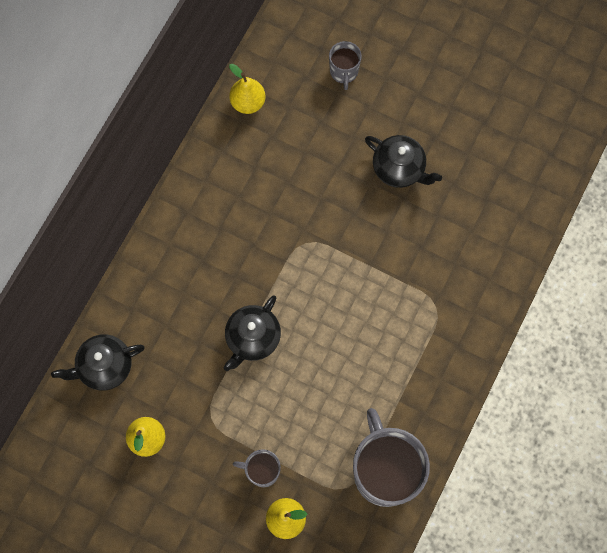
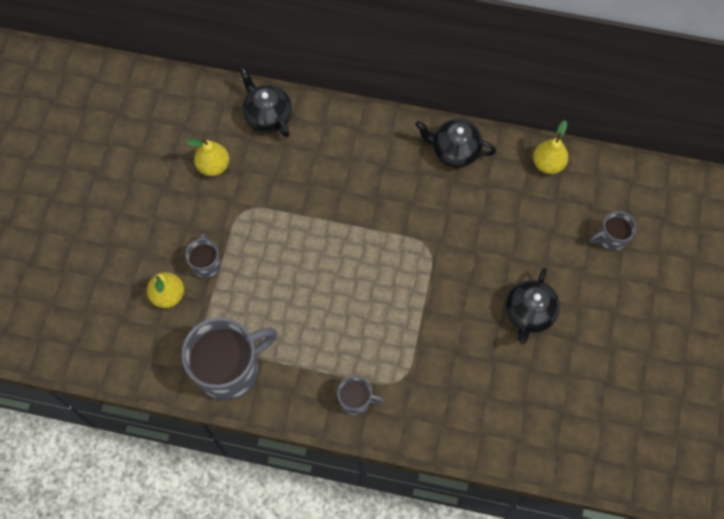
camera: 75 degrees right, 5 degrees down
black teapot [224,295,281,371] -> black teapot moved to [415,119,496,168]
none -> grey mug [337,376,384,415]

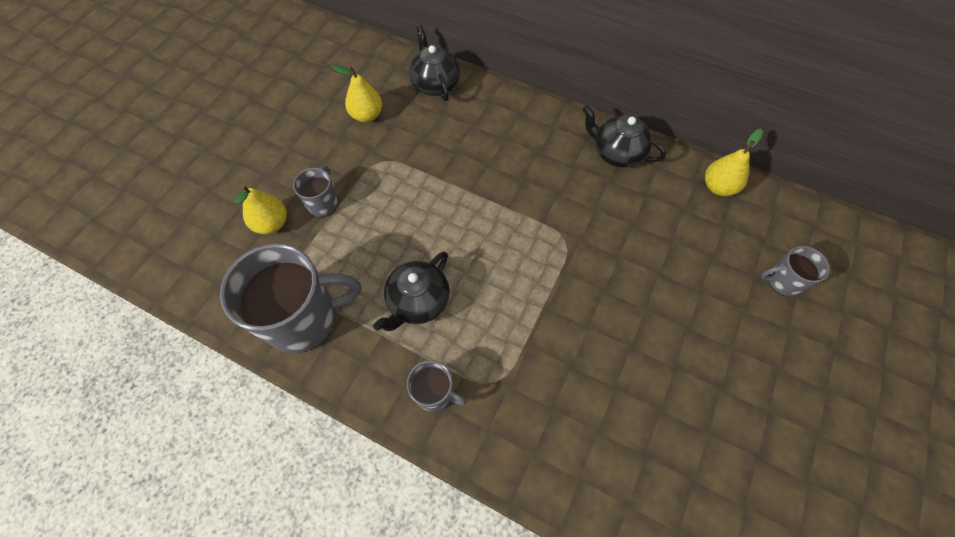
camera: 15 degrees right, 5 degrees down
black teapot [505,268,560,345] -> black teapot moved to [373,252,450,331]

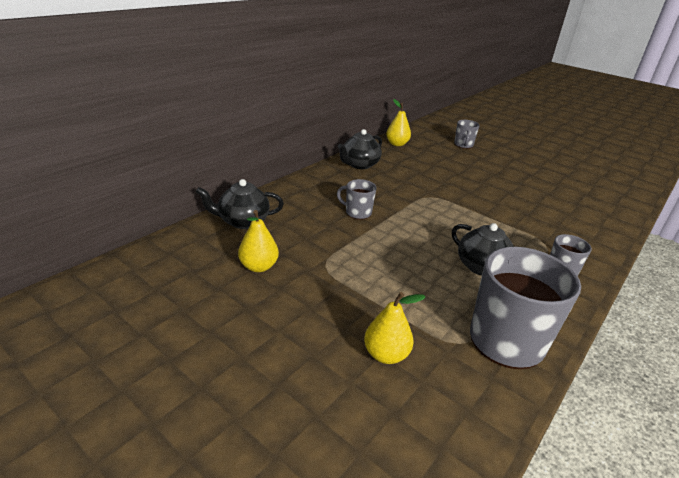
camera: 80 degrees left, 30 degrees down
grey mug [293,166,338,217] -> grey mug moved to [337,179,376,220]

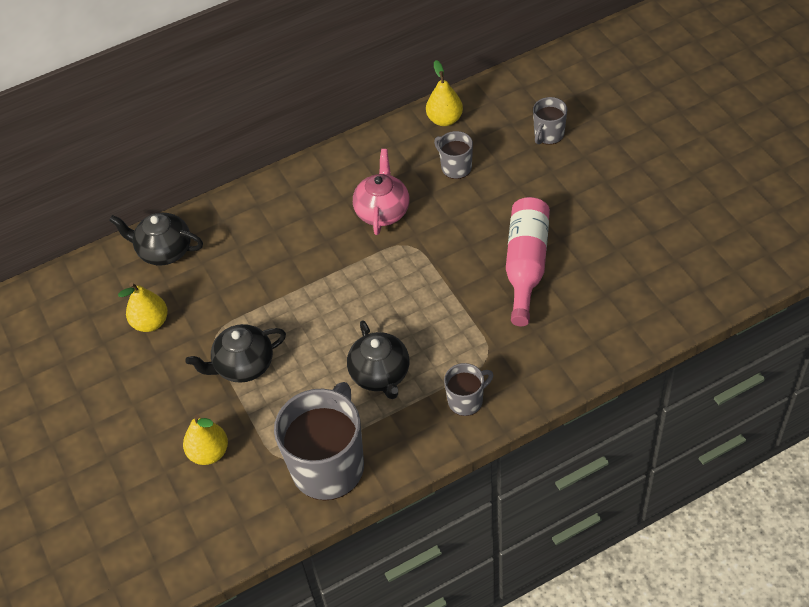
camera: 30 degrees right, 20 degrees up
grey mug [337,179,376,220] -> grey mug moved to [434,131,473,179]
black teapot [338,129,382,169] -> black teapot moved to [185,324,286,383]
none -> pink teapot [353,149,409,235]
none -> pink bottle [506,197,550,326]

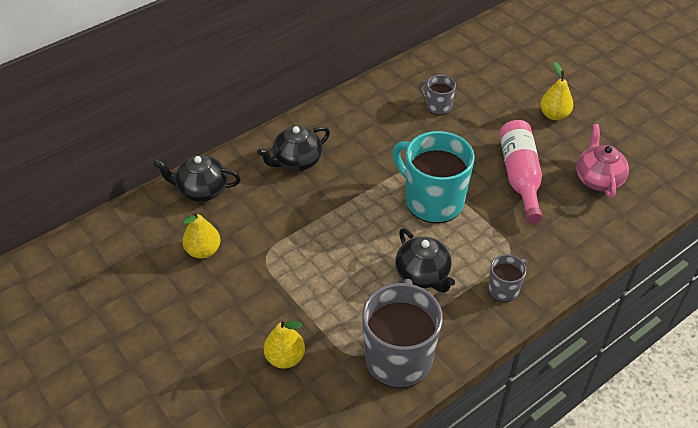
camera: 15 degrees left, 5 degrees down
black teapot [185,324,286,383] -> black teapot moved to [257,126,330,171]
pink teapot [353,149,409,235] -> pink teapot moved to [576,124,629,198]
yellow pear [426,60,463,126] -> yellow pear moved to [540,62,573,120]
grey mug [533,97,567,145] -> none
none -> turquoise mug [392,131,475,224]

